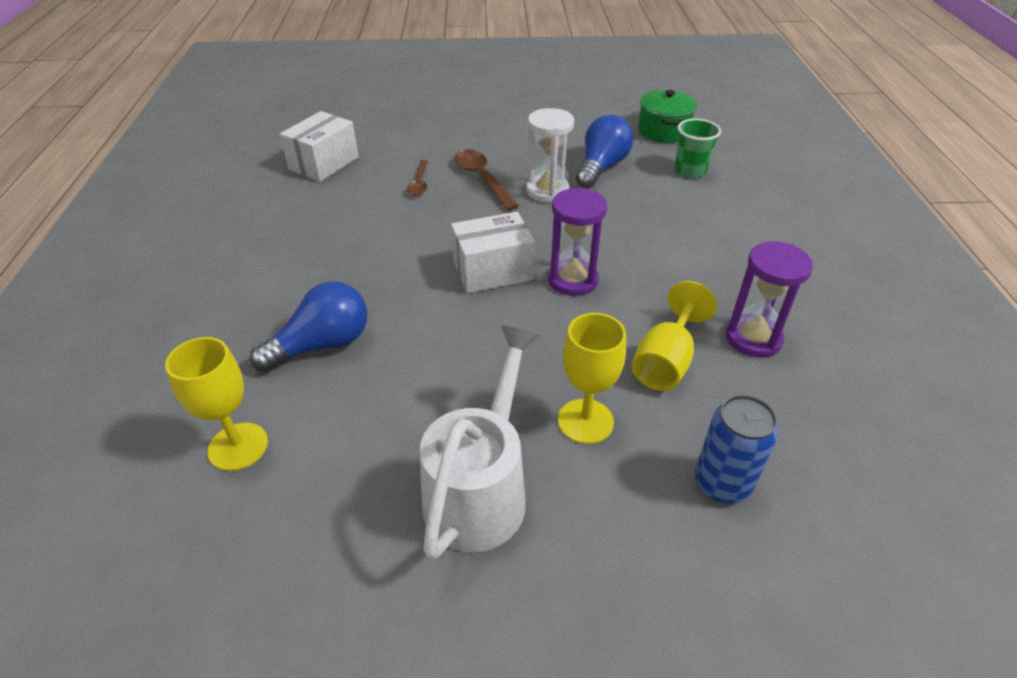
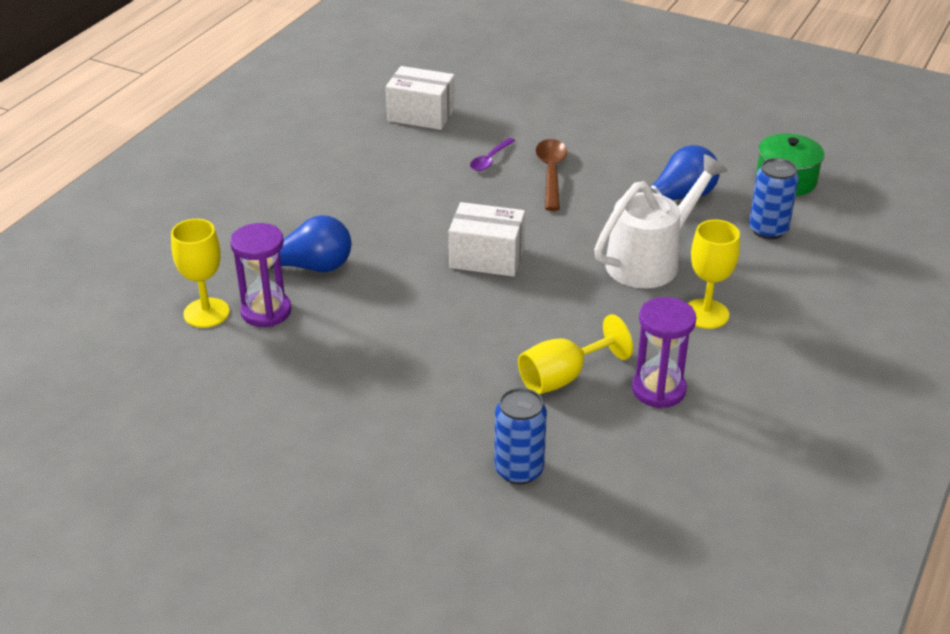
camera: 30 degrees right, 5 degrees down
white box [280,111,359,182] -> white box turned 45 degrees clockwise [386,66,455,130]
brown spoon [407,160,428,196] -> purple spoon [470,138,515,171]
white watering can [420,325,540,560] -> white watering can moved to [594,154,728,288]
white hourglass [526,108,574,203] -> none
purple hourglass [548,188,607,296] -> purple hourglass moved to [230,223,291,327]
yellow goblet [558,313,626,444] -> yellow goblet moved to [688,220,740,329]
green cup [675,119,721,178] -> blue can [749,158,799,239]

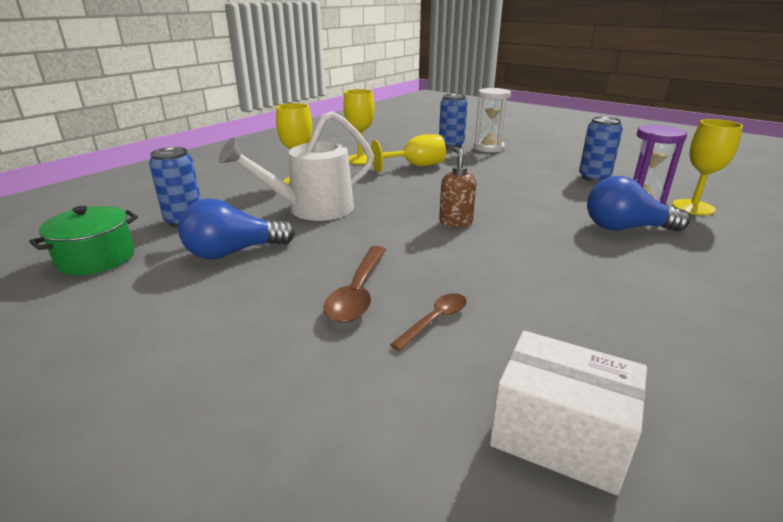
camera: 170 degrees left, 10 degrees down
white box [449,202,525,277] -> brown soap dispenser [439,147,476,227]
purple spoon [470,138,515,171] -> brown spoon [390,293,467,351]
purple hourglass [632,297,697,408] -> yellow goblet [343,89,375,164]
none -> white hourglass [474,88,511,152]
none -> blue can [579,116,623,182]

